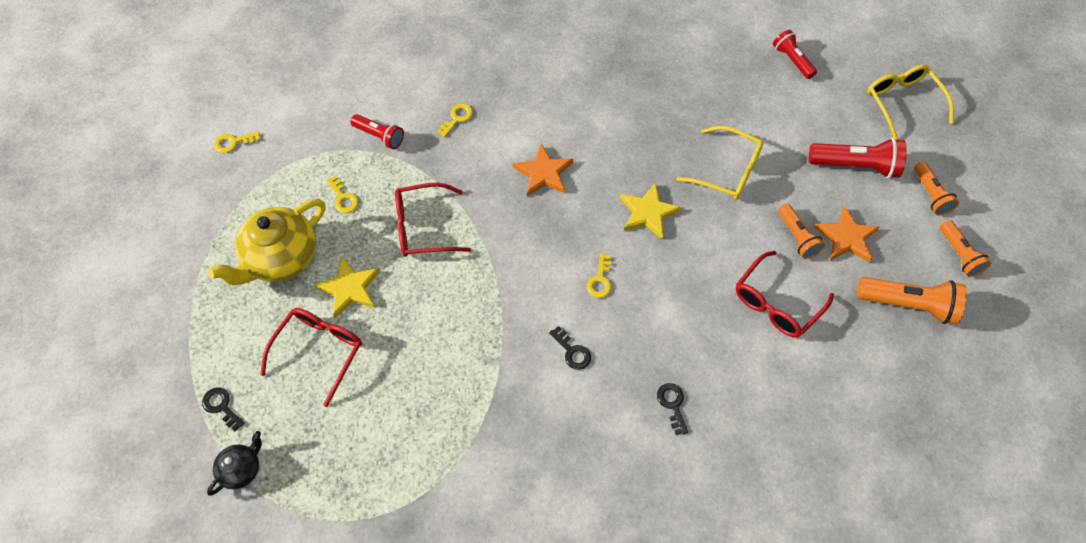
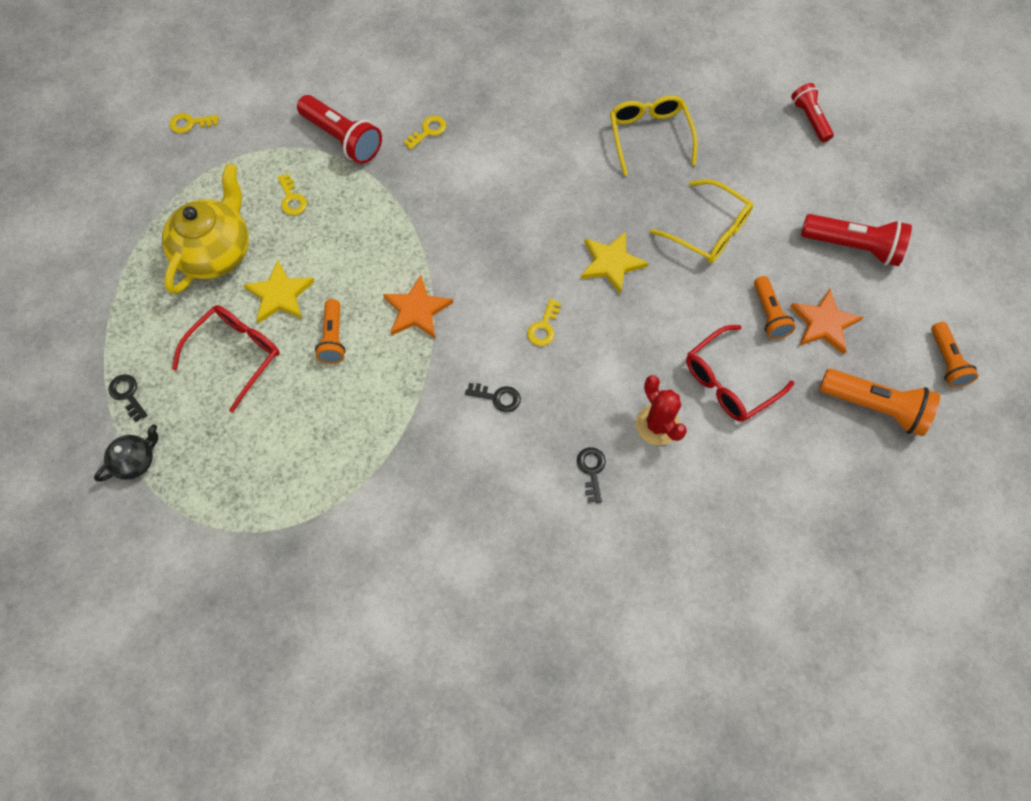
camera: 10 degrees right, 5 degrees up
yellow teapot [208,199,325,285] -> yellow teapot turned 150 degrees clockwise [162,164,249,294]
red flashlight [351,114,404,149] -> red flashlight [297,95,382,164], size x1.58
red glasses [395,183,471,257] -> none
orange star [513,144,573,197] -> orange star moved to [383,275,453,338]
black key [549,326,591,370] -> black key turned 45 degrees counterclockwise [465,383,521,413]
yellow glasses [867,65,954,140] -> yellow glasses moved to [610,95,698,176]
orange flashlight [914,161,959,215] -> orange flashlight moved to [315,299,346,364]
none -> red cactus [636,375,687,446]

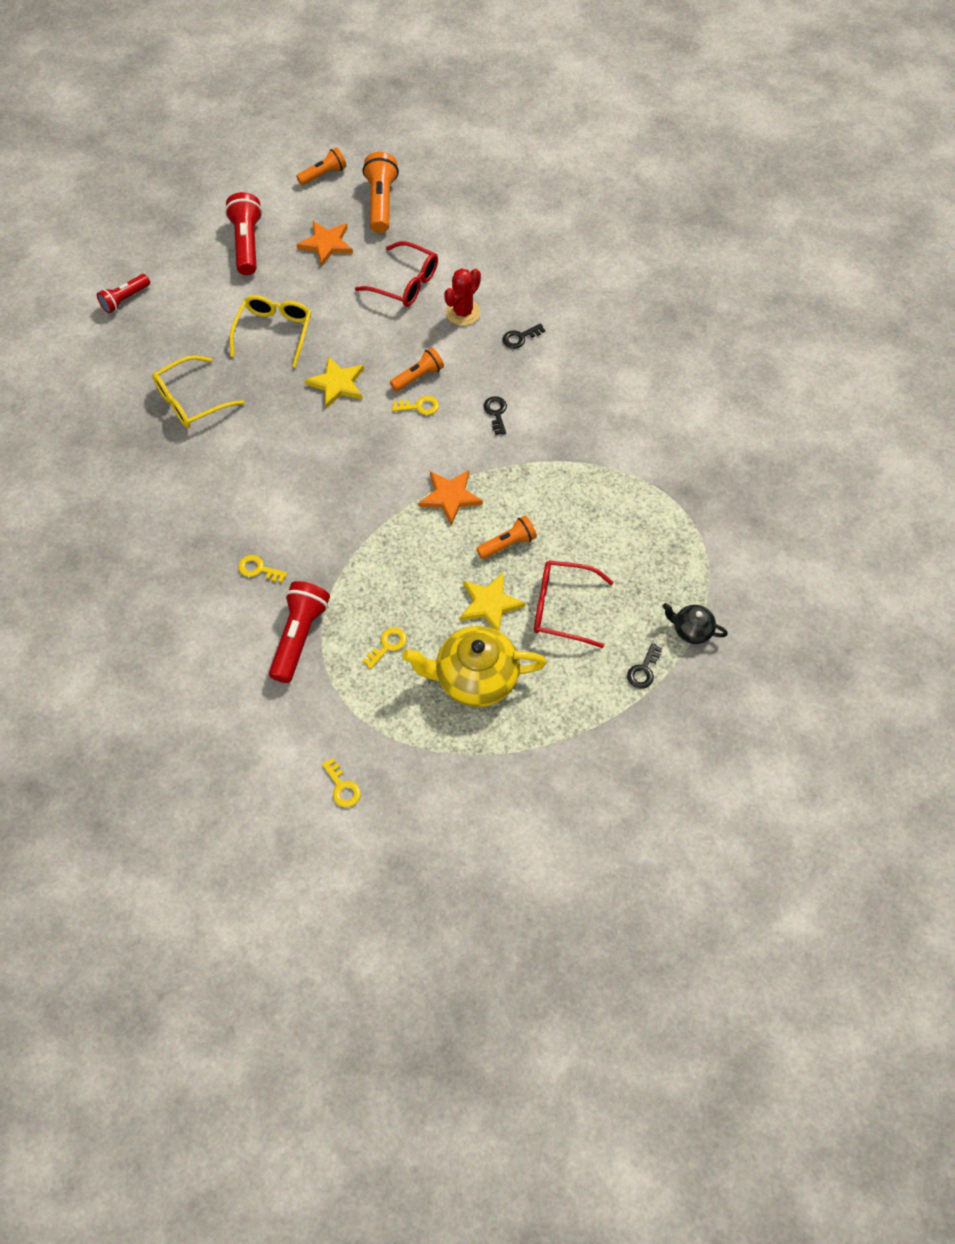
camera: 115 degrees left, 5 degrees down
orange flashlight [754,276,796,339] -> orange flashlight moved to [390,347,444,392]

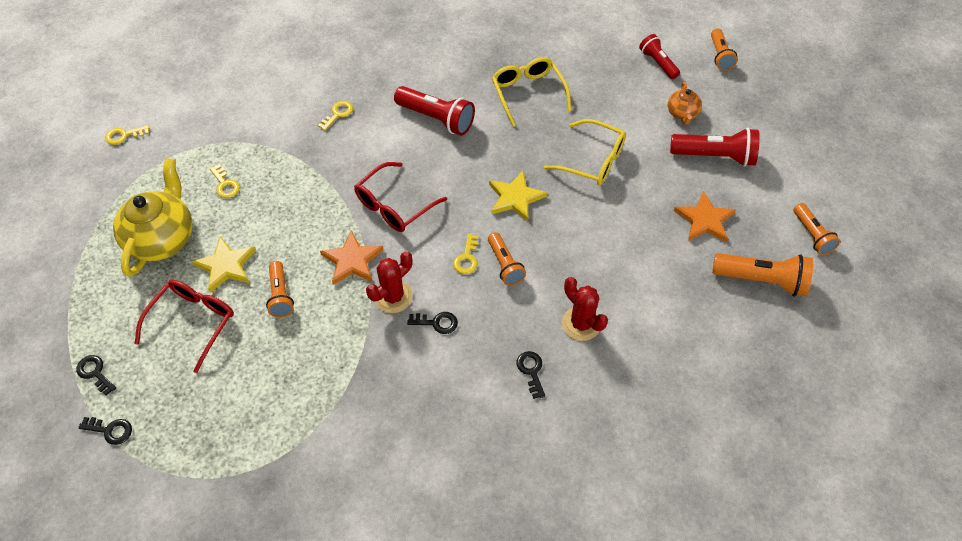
camera: 105 degrees right, 5 degrees down
red flashlight [269,581,330,683] -> red flashlight moved to [394,86,475,135]
red glasses [355,241,438,307] -> red glasses moved to [354,162,447,232]
black teapot [663,603,728,644] -> black key [78,417,132,445]
none -> red cactus [366,251,413,313]
none -> orange teapot [668,82,702,124]
none -> orange flashlight [711,28,738,70]

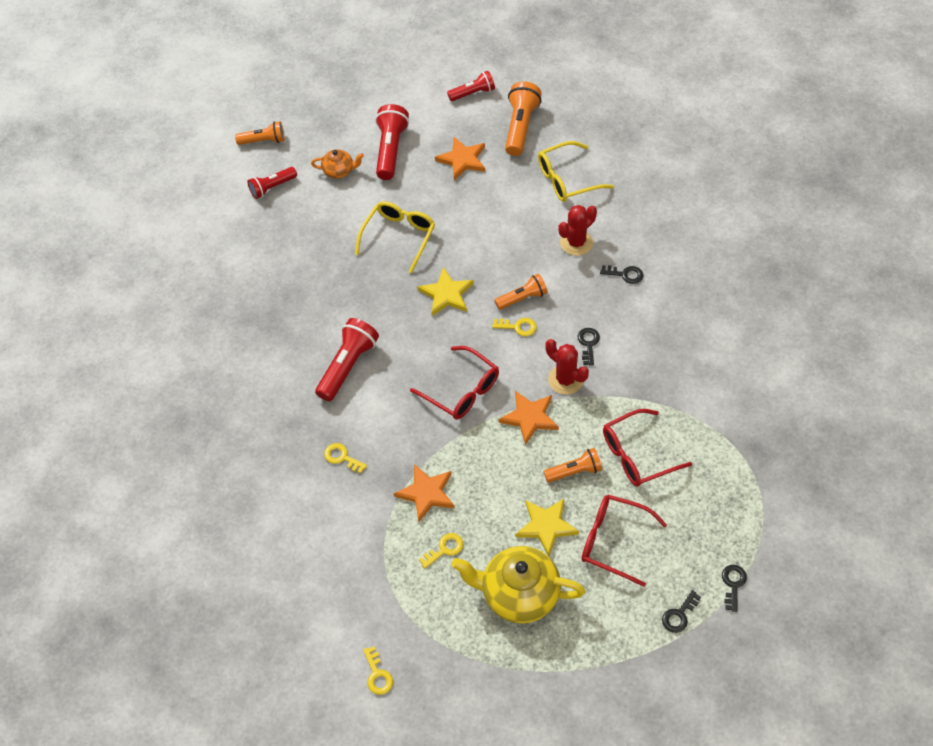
camera: 90 degrees left, 0 degrees up
yellow glasses [492,57,572,127] -> yellow glasses moved to [538,141,614,202]
black key [517,351,545,399] -> black key turned 150 degrees counterclockwise [600,265,643,284]
orange flashlight [793,203,840,255] -> red flashlight [447,71,495,101]
none -> orange star [394,464,455,522]
none -> red glasses [603,409,692,486]

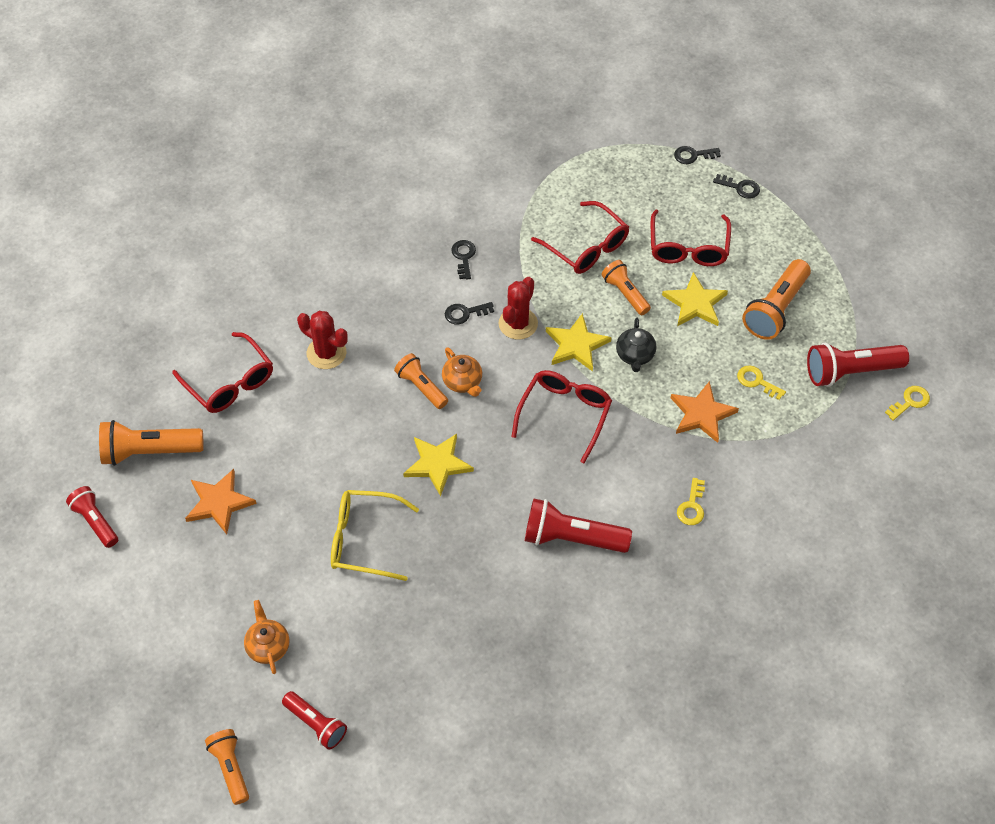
camera: 110 degrees left, 0 degrees up
red flashlight [375,104,409,180] -> red flashlight moved to [807,343,909,387]
yellow teapot [452,546,585,624] -> orange flashlight [742,259,811,340]
yellow key [492,318,537,336] -> orange teapot [442,347,482,397]
orange star [499,391,559,445] -> yellow star [546,313,612,372]
yellow glasses [538,141,614,202] -> red glasses [172,332,273,413]
black key [600,265,643,284] -> black key moved to [451,240,476,279]
none -> black teapot [616,318,656,372]

